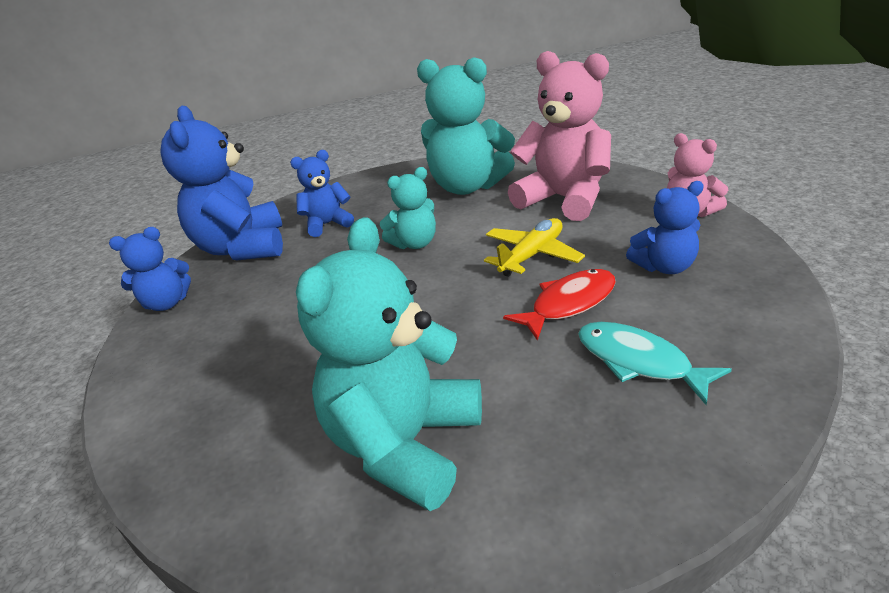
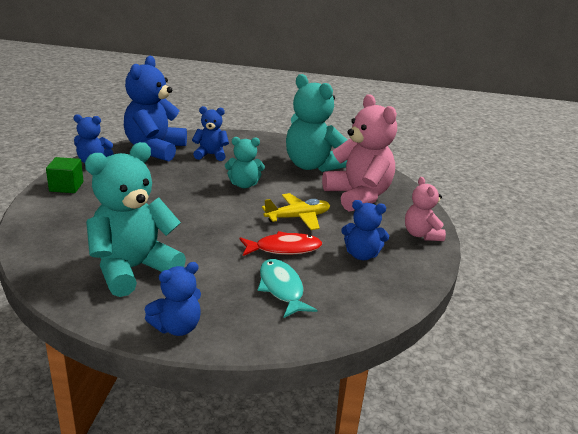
camera: 20 degrees right, 5 degrees down
none -> green cube [46,157,83,193]
none -> blue teddy bear [145,262,201,336]

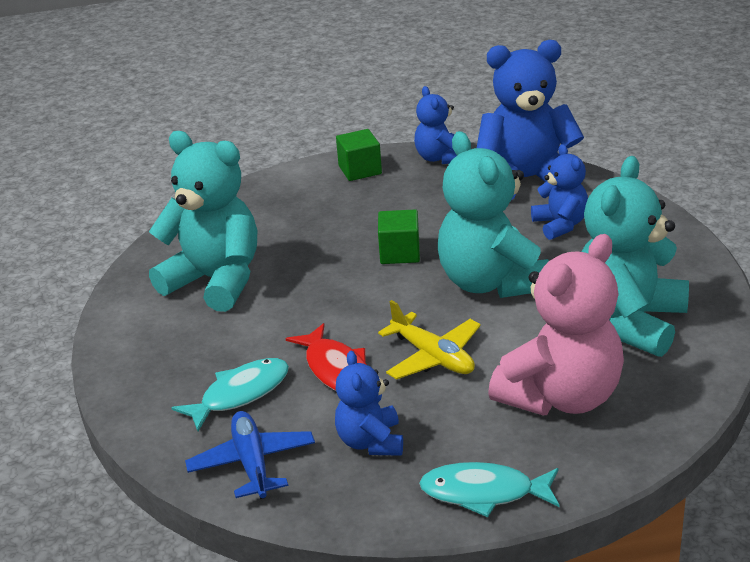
camera: 75 degrees right, 5 degrees up
blue teddy bear [145,262,201,336] -> none
turquoise teddy bear [225,137,265,188] -> turquoise teddy bear [438,131,549,298], size x1.84
pink teddy bear [405,177,446,241] -> turquoise fish [419,462,560,517]
none -> blue plane [185,411,315,499]
none -> green cube [378,209,420,264]

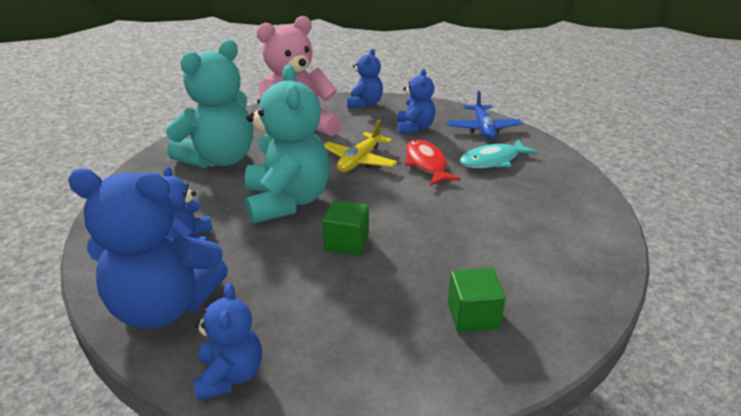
camera: 170 degrees left, 0 degrees up
turquoise teddy bear [149,131,257,312] -> none
green cube [336,129,382,181] -> green cube moved to [448,268,506,332]
yellow plane [378,300,481,380] -> yellow plane turned 120 degrees counterclockwise [324,120,397,172]
turquoise fish [419,462,560,517] -> blue teddy bear [347,49,383,108]

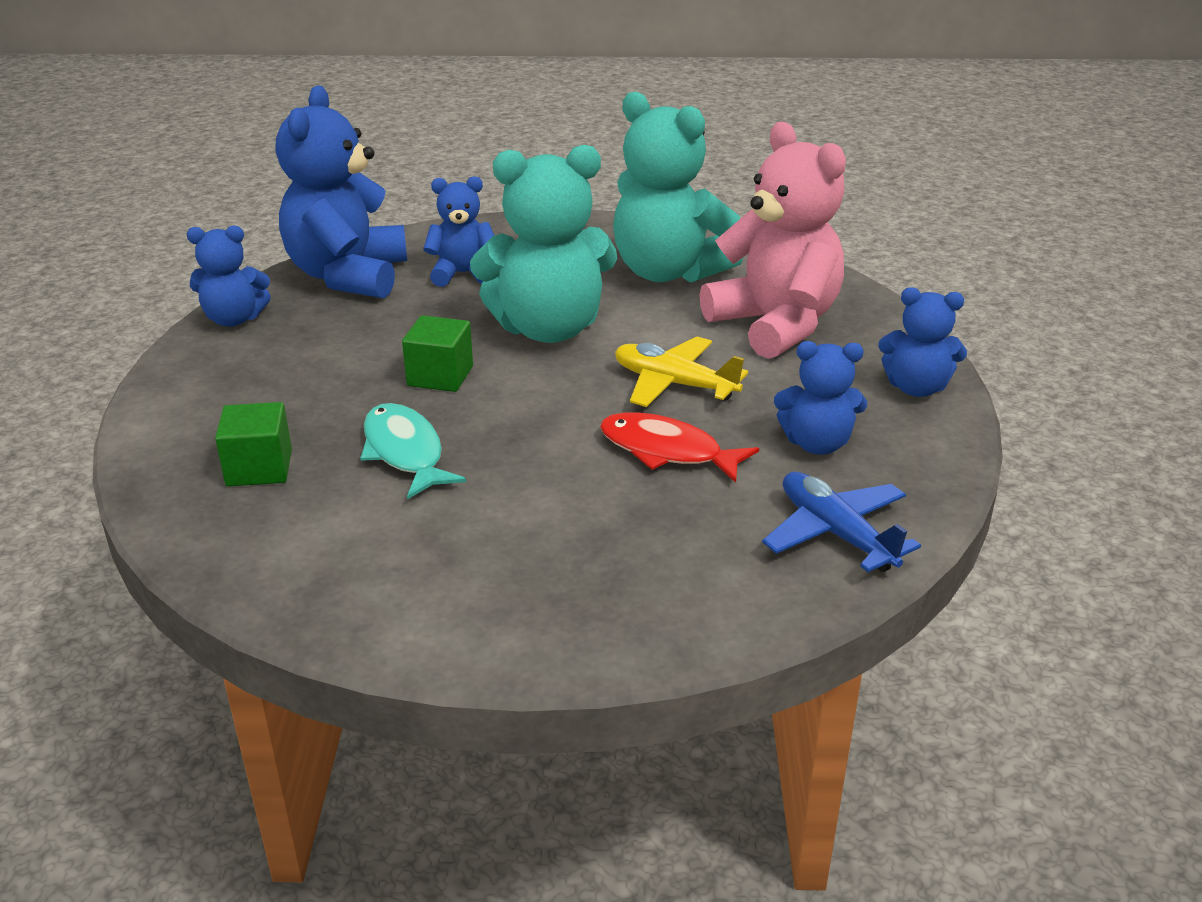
camera: 90 degrees right, 0 degrees up
red fish [405,140,461,186] -> red fish turned 135 degrees counterclockwise [600,413,759,483]
blue plane [447,91,522,140] -> blue plane turned 60 degrees clockwise [762,472,921,572]
turquoise fish [460,139,538,168] -> turquoise fish moved to [360,403,466,499]

